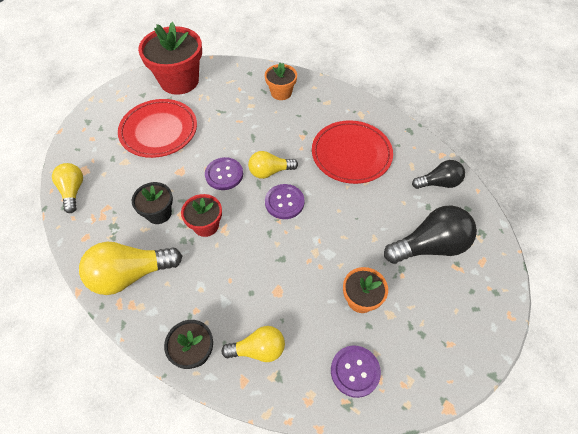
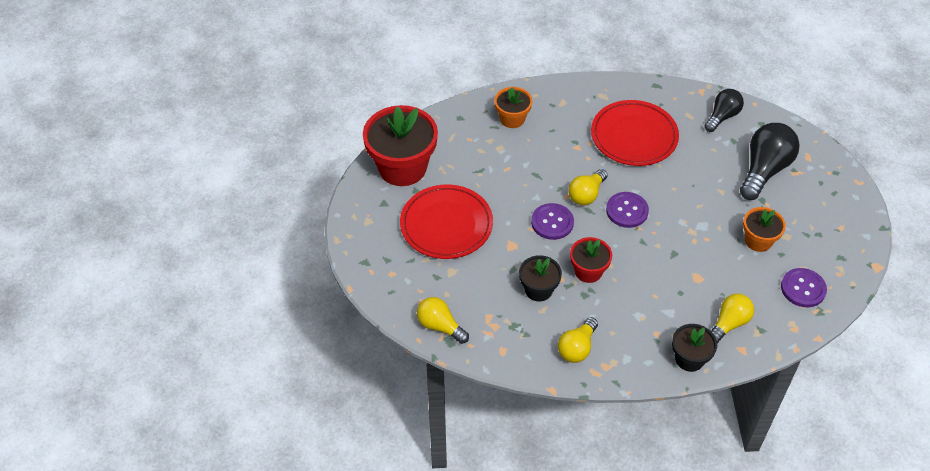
camera: 40 degrees left, 5 degrees down
yellow light bulb [79,242,182,295] -> yellow light bulb [558,317,598,363], size x0.62

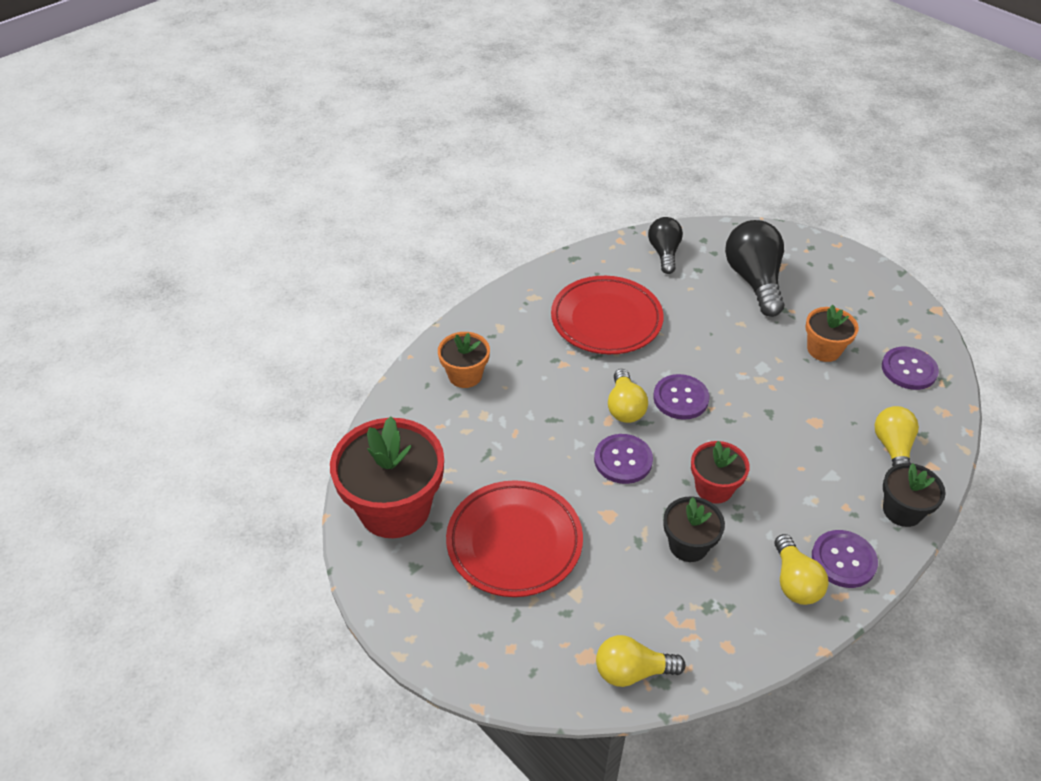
camera: 40 degrees left, 5 degrees down
none -> purple button [812,530,878,588]

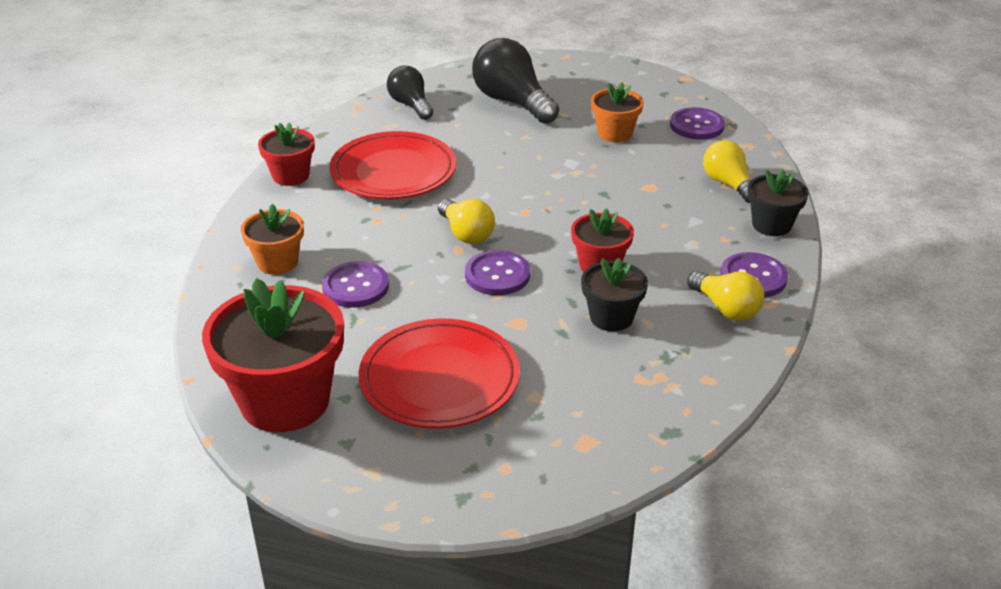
camera: 30 degrees left, 10 degrees down
yellow light bulb [596,635,685,687] -> none
purple button [653,374,709,420] -> purple button moved to [322,261,389,308]
none -> red flower pot [258,122,315,186]

